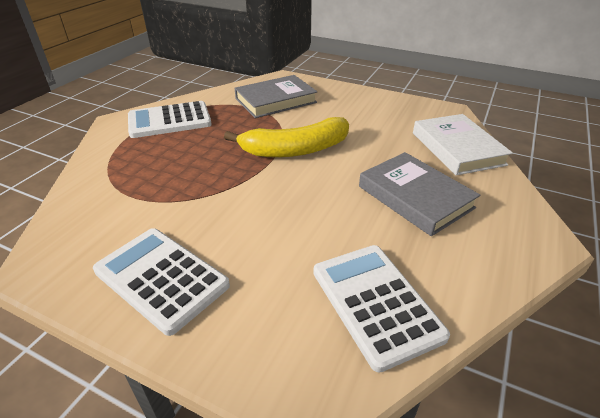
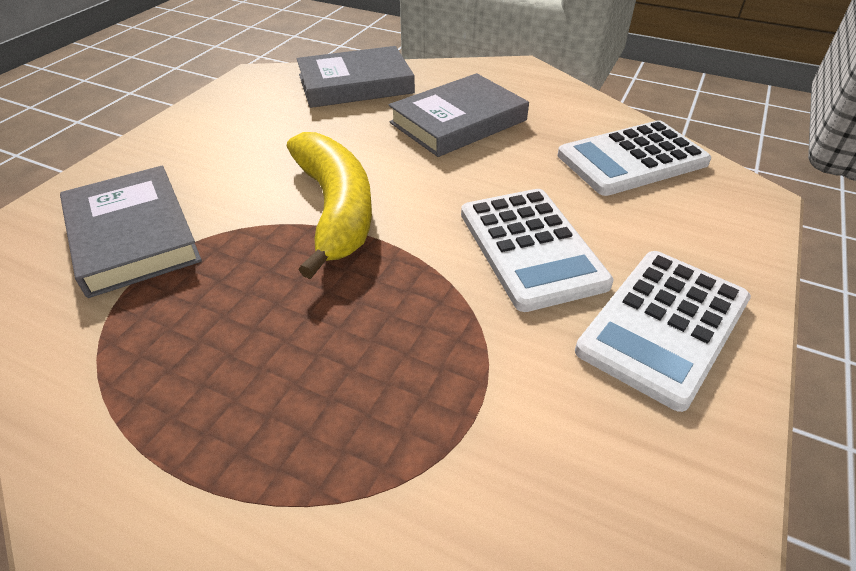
camera: 90 degrees left, 5 degrees up
white calculator [128,101,212,138] -> white calculator moved to [461,189,613,312]
white book [413,114,513,175] -> grey book [297,46,415,108]

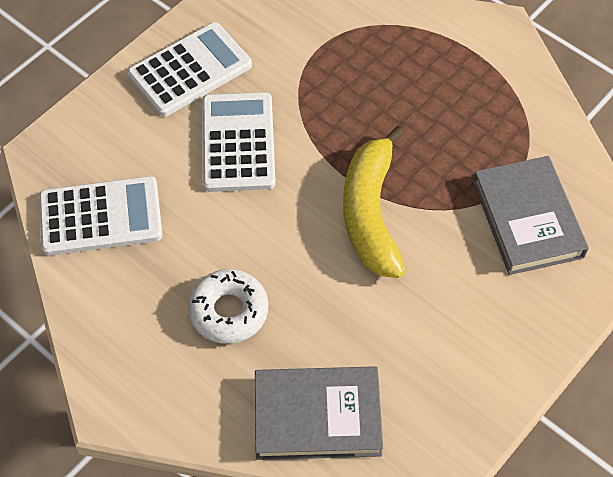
camera: 165 degrees left, 15 degrees up
grey book [389,73,529,157] -> white donut [188,269,268,344]

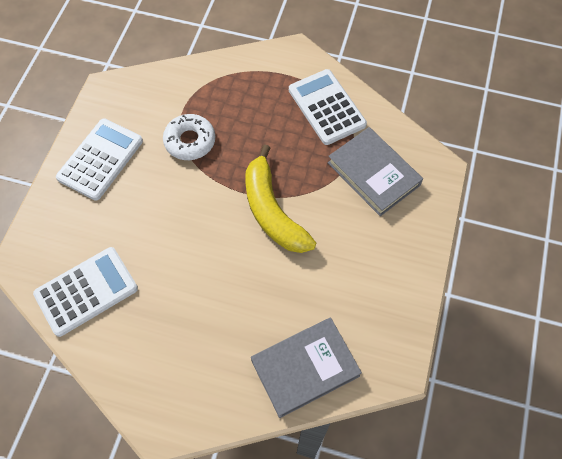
camera: 25 degrees left, 5 degrees up
white donut [188,269,268,344] -> white donut moved to [163,114,215,160]
white calculator [202,92,276,192] -> white calculator moved to [289,69,367,145]

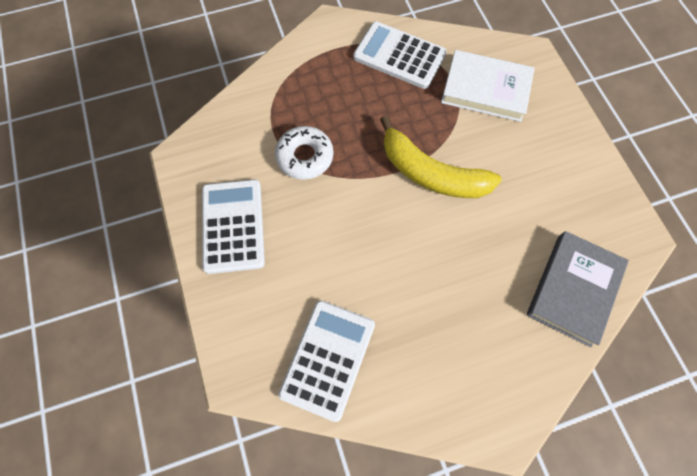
camera: 35 degrees left, 5 degrees up
grey book [328,127,423,216] -> white book [441,50,535,122]

